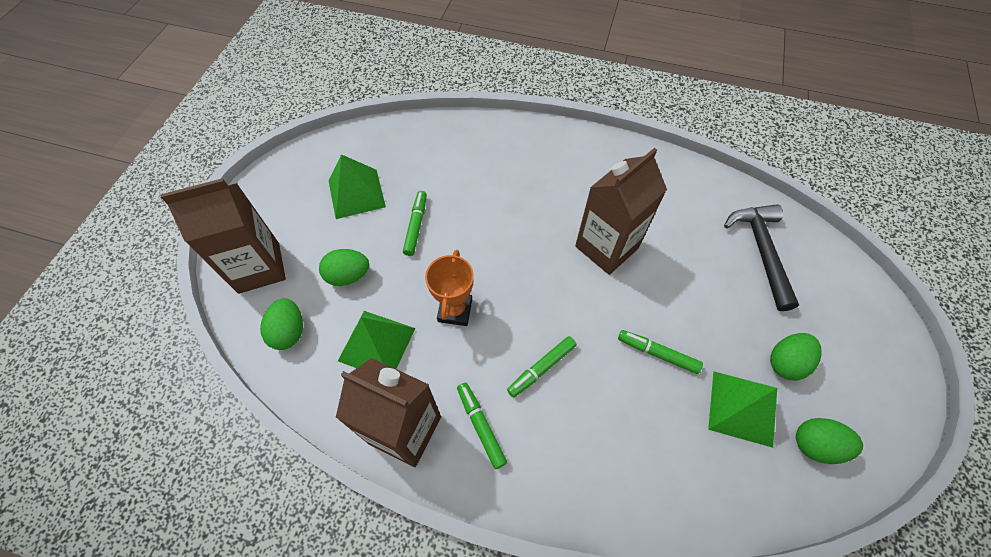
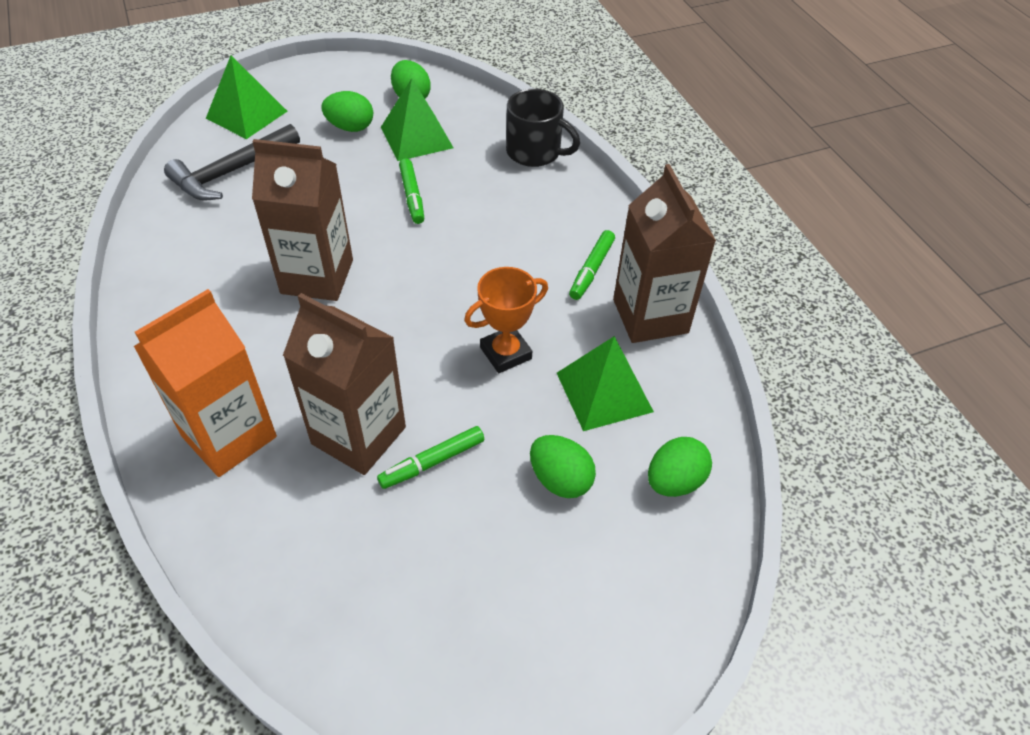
camera: 130 degrees left, 10 degrees down
brown carton [161,178,286,294] -> brown carton moved to [283,293,406,475]
green pyramid [329,154,386,219] -> green pyramid moved to [206,55,287,139]
green marker [507,336,576,398] -> none
none -> orange carton [133,289,277,477]
none -> black mug [506,89,580,167]

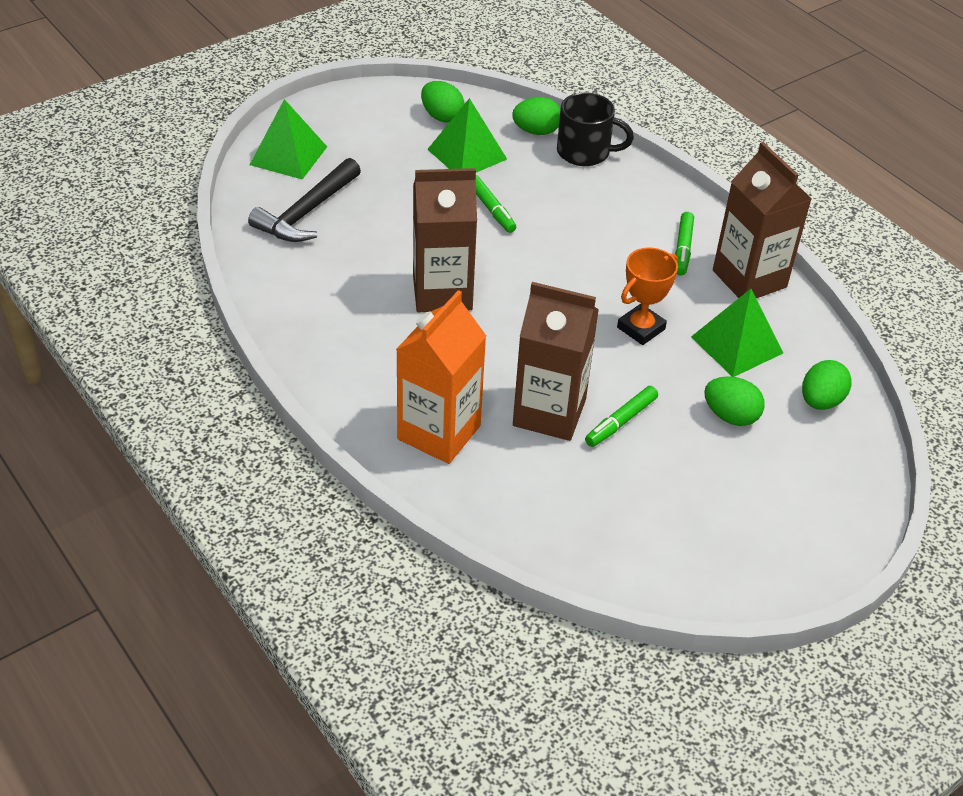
camera: 15 degrees left, 5 degrees down
green egg [321,91,373,132] -> green egg moved to [512,97,561,135]

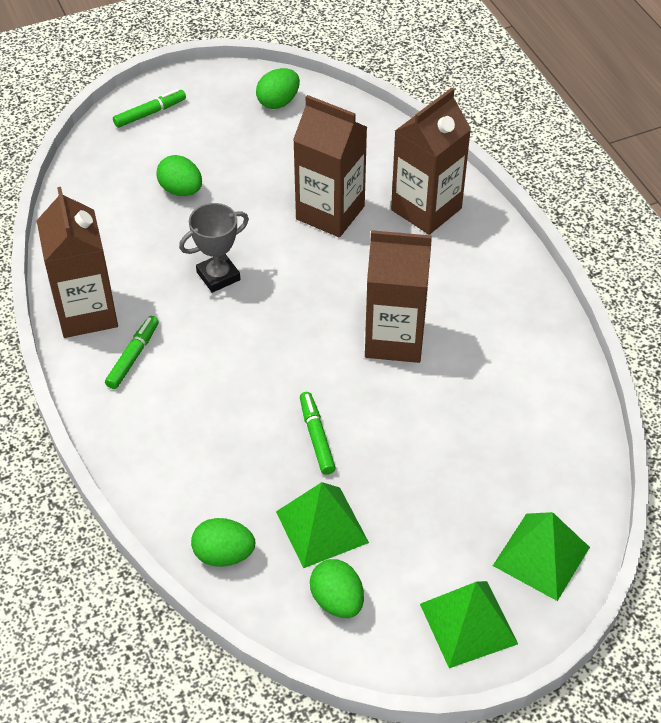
camera: 165 degrees left, 5 degrees up
black hammer [248,158,361,242] -> none
orange carton [396,290,486,464] -> brown carton [391,88,471,235]
black mug [557,92,634,166] -> none
green marker [585,386,658,447] -> green marker moved to [113,89,186,128]
orange trophy [617,247,678,345] -> grey trophy [179,203,249,293]
green pyramid [691,289,783,377] -> green pyramid moved to [420,581,518,668]
green egg [802,360,852,410] -> green egg moved to [256,68,300,109]

